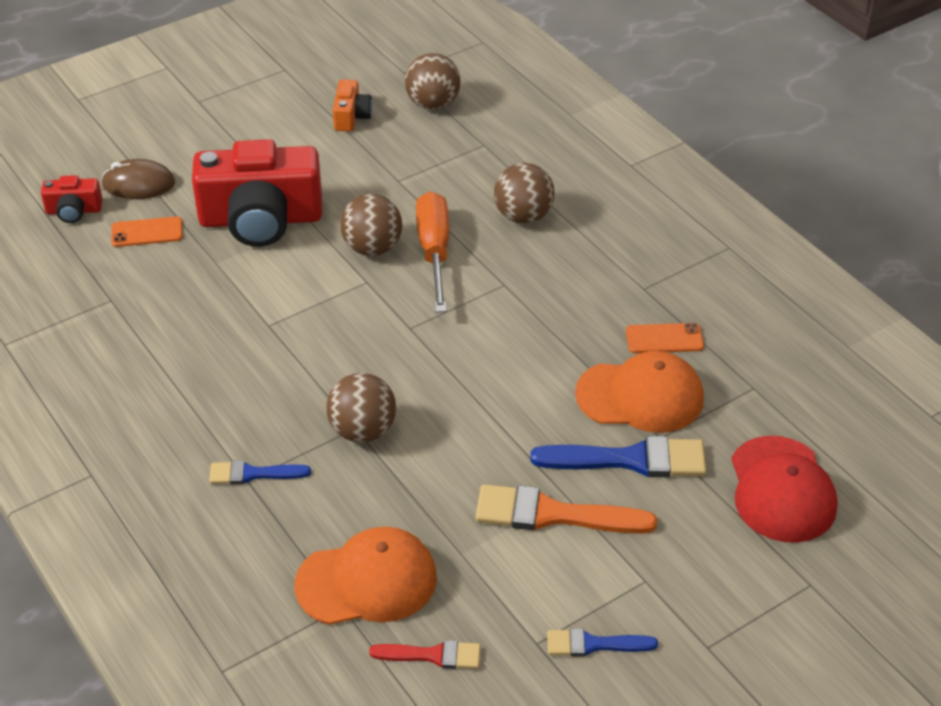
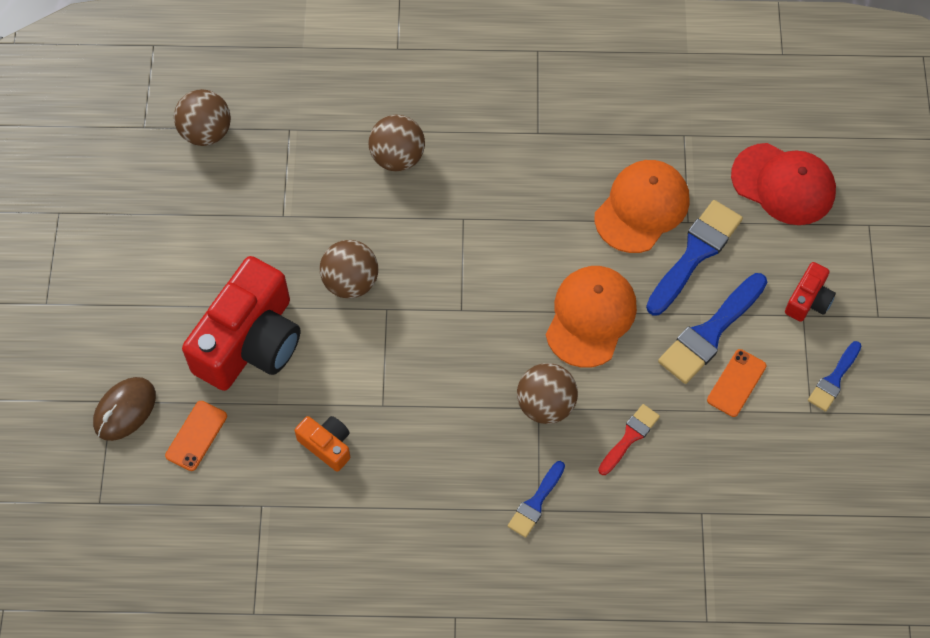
camera: 55 degrees left, 20 degrees up
red camera [41,175,103,223] -> red camera moved to [785,262,836,322]
orange cap [295,527,437,625] -> orange cap moved to [546,266,637,368]
orange camera [333,80,372,131] -> orange camera moved to [295,416,350,472]
red brush [369,640,481,669] -> red brush moved to [598,404,660,475]
orange screwdriver [416,191,449,313] -> none
orange brush [475,484,657,534] -> blue brush [658,273,767,384]
orange phone [626,323,704,353] -> orange phone moved to [707,349,766,417]

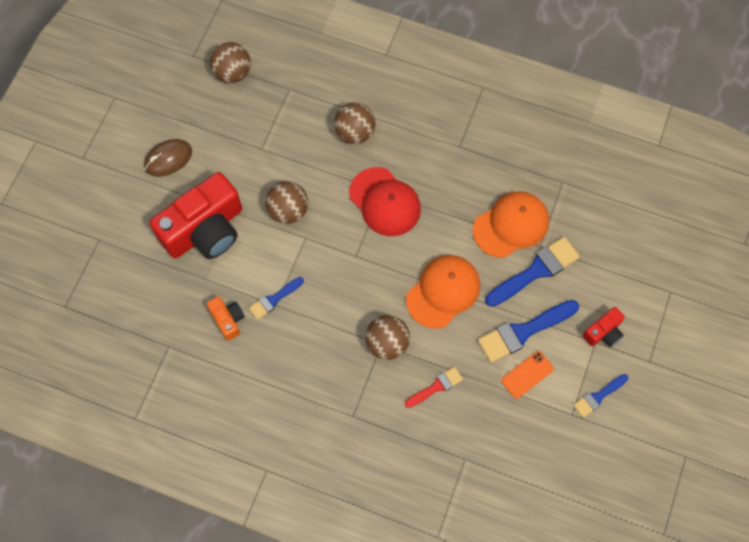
camera: 20 degrees right, 5 degrees up
brown mouse [93,377,156,441] -> brown mouse moved to [144,139,192,177]
orange phone [165,401,227,471] -> none
blue brush [508,461,565,538] -> blue brush moved to [249,277,304,320]
red cap [731,143,836,225] -> red cap moved to [349,167,421,236]

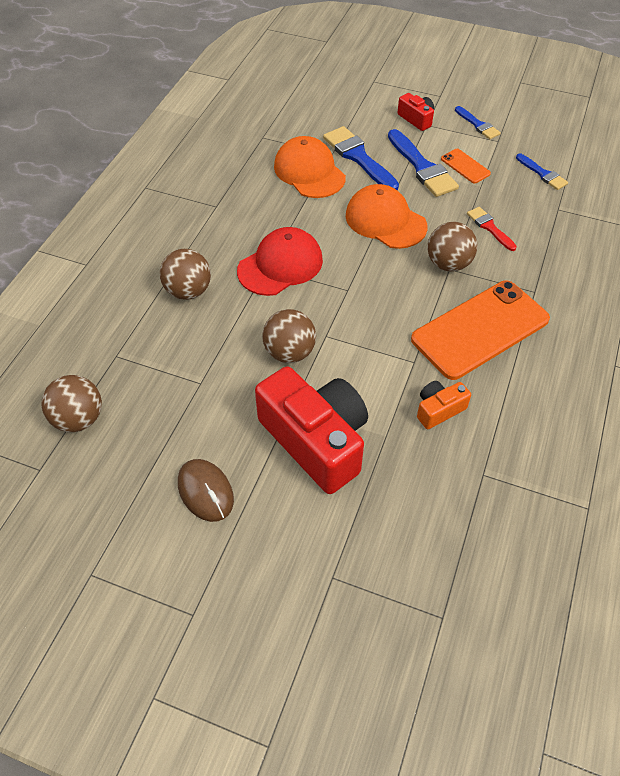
camera: 90 degrees left, 15 degrees down
blue brush [249,277,304,320] -> blue brush moved to [516,154,568,190]
none -> orange phone [411,281,550,380]

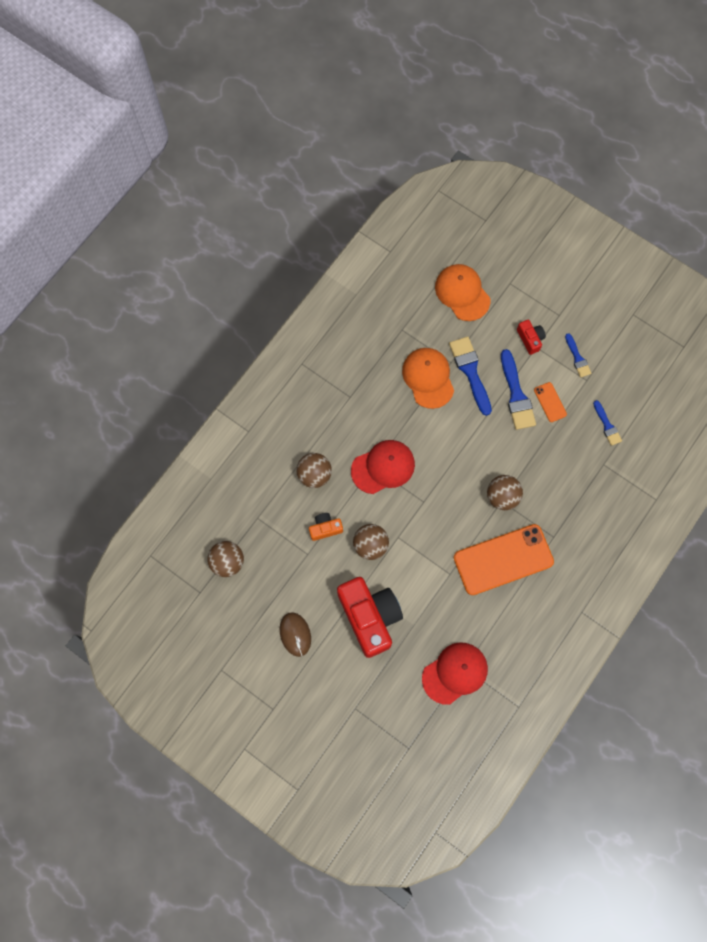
camera: 15 degrees right, 20 degrees up
orange cap [346,184,428,249] -> orange cap moved to [435,264,490,321]
orange camera [417,381,471,429] -> orange camera moved to [309,513,343,541]
red brush [467,207,517,251] -> none
none -> red cap [422,642,488,705]

